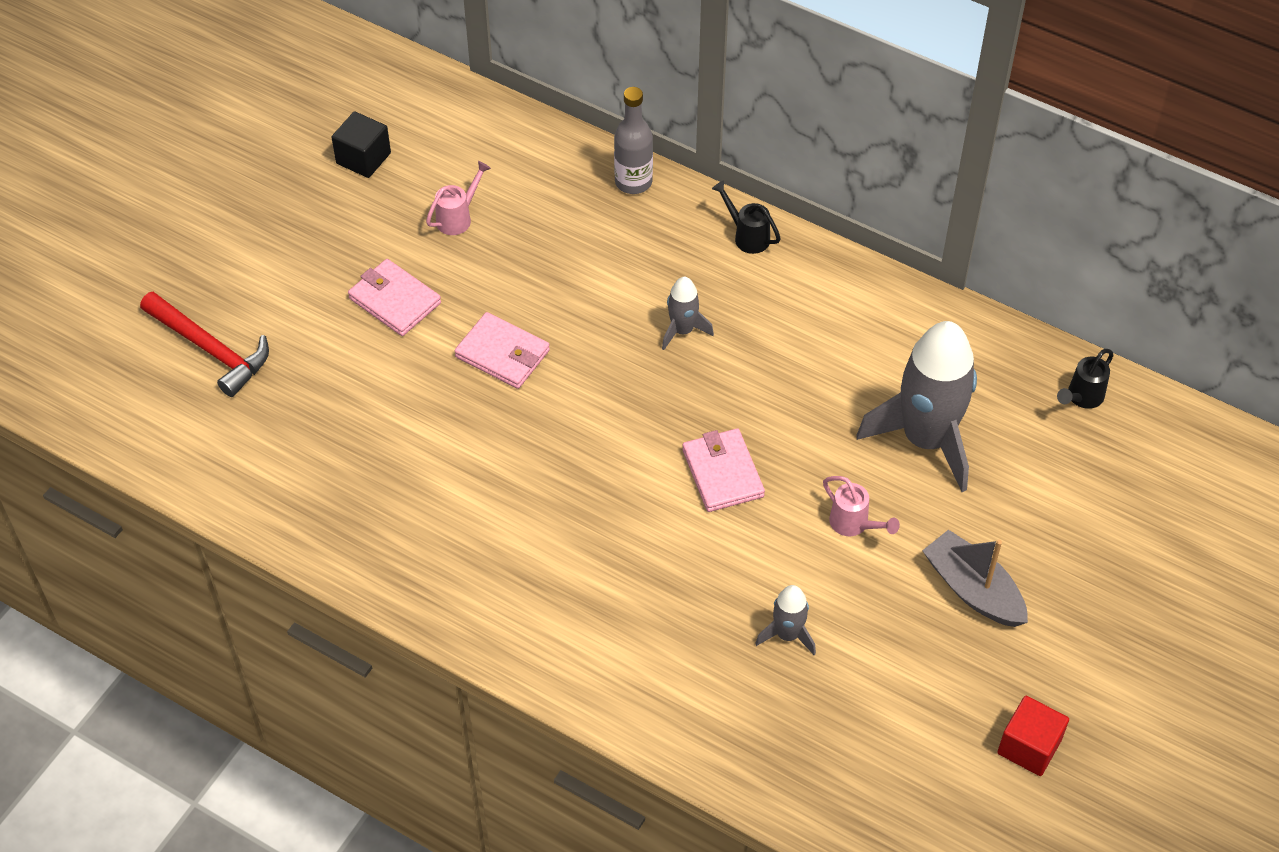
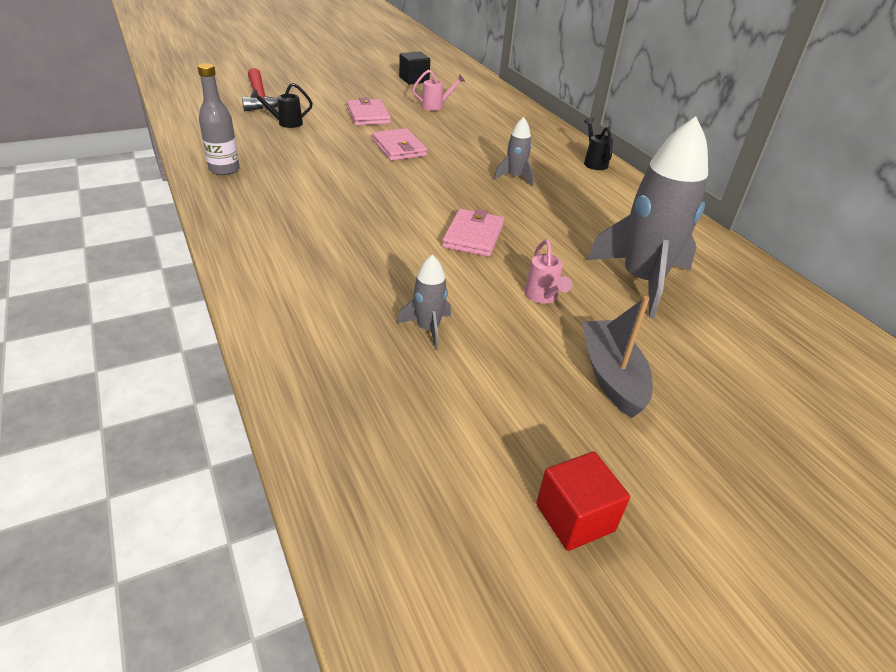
camera: 30 degrees right, 15 degrees down
grey bottle [614,87,653,194] -> grey bottle moved to [197,63,240,175]
black watering can [1057,349,1114,409] -> black watering can moved to [250,83,313,128]

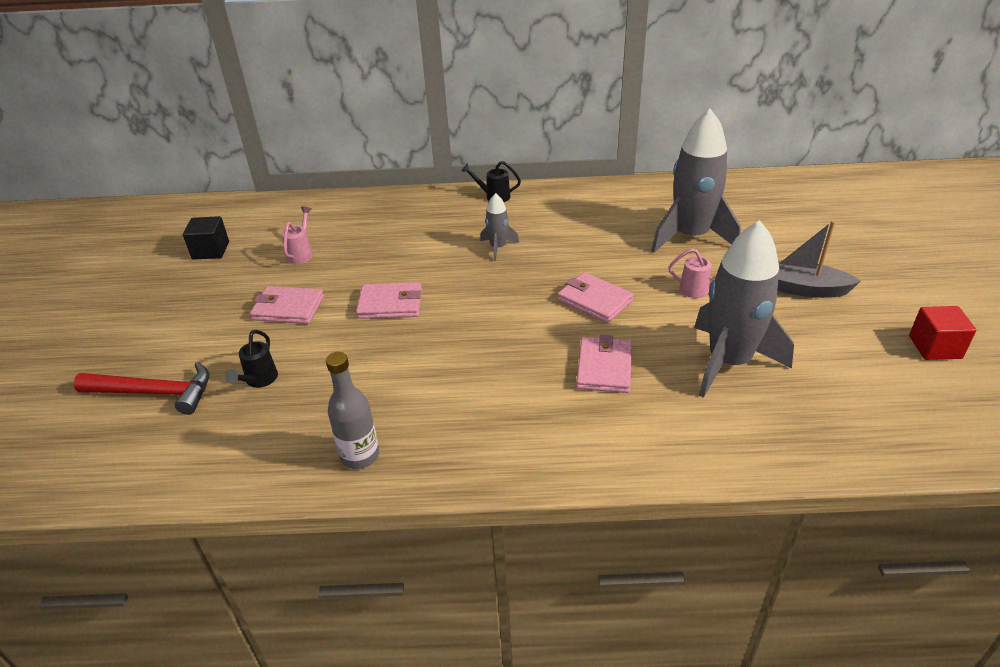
camera: 60 degrees left, 0 degrees up
grey rocket [397,254,451,350] -> grey rocket [694,220,794,398], size x2.16
none -> pink wallet [576,335,632,393]

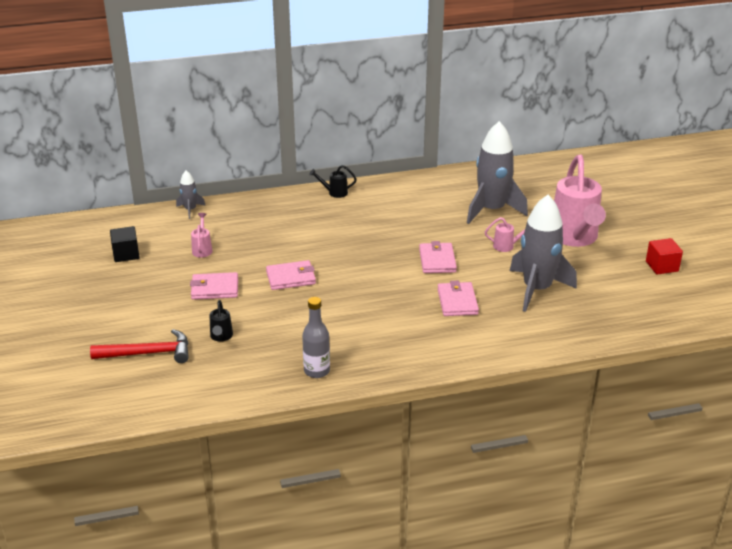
camera: 15 degrees left, 5 degrees down
grey rocket [480,193,519,261] -> grey rocket moved to [176,171,206,219]
pink wallet [557,272,634,323] -> pink wallet turned 60 degrees clockwise [419,241,457,273]
grey boat [778,220,861,298] -> pink watering can [554,155,606,247]

